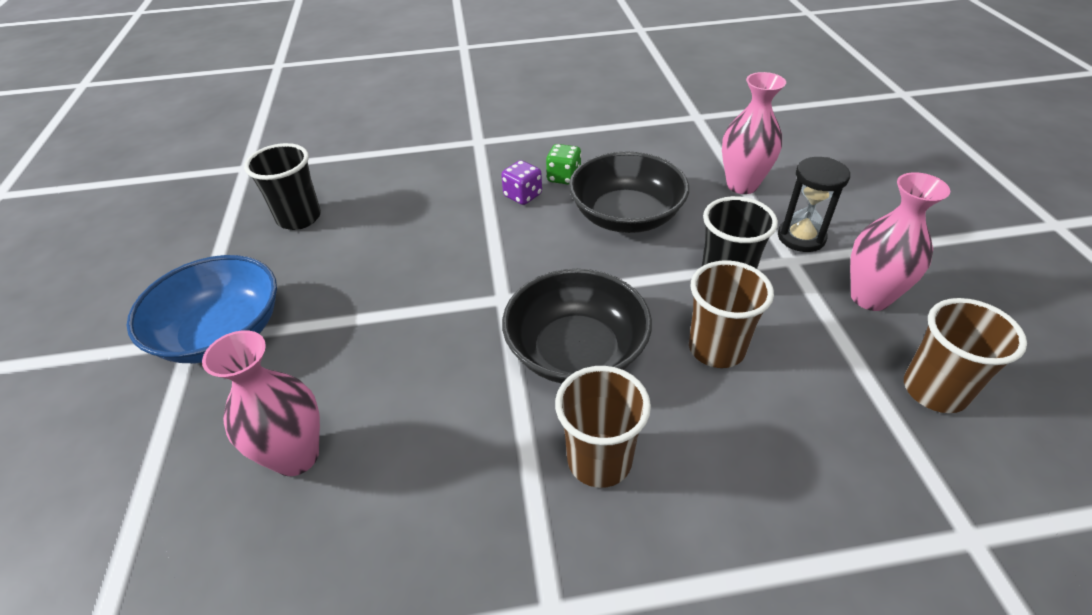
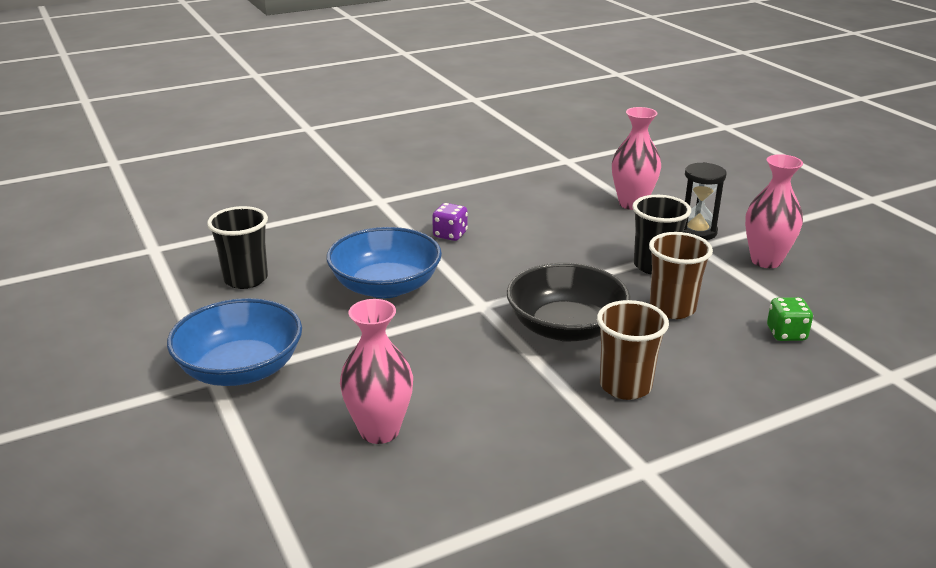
camera: 20 degrees left, 15 degrees down
green dice [546,144,582,185] -> green dice moved to [767,297,813,341]
black bowl [569,152,689,233] -> none
brown cup [904,298,1027,413] -> none
none -> blue bowl [327,227,442,298]

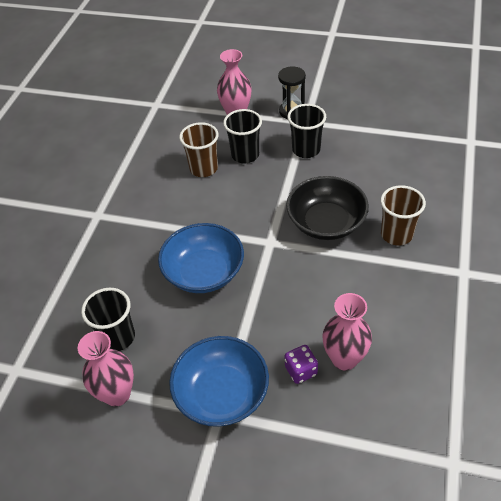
camera: 45 degrees left, 20 degrees up
purple dice [432,203,468,241] -> purple dice moved to [285,345,318,384]
brown cup [649,232,713,319] -> brown cup moved to [179,122,219,177]
pink vase [745,154,803,268] -> pink vase moved to [78,331,134,406]
green dice [767,297,813,341] -> none
none -> black cup [223,109,262,163]

